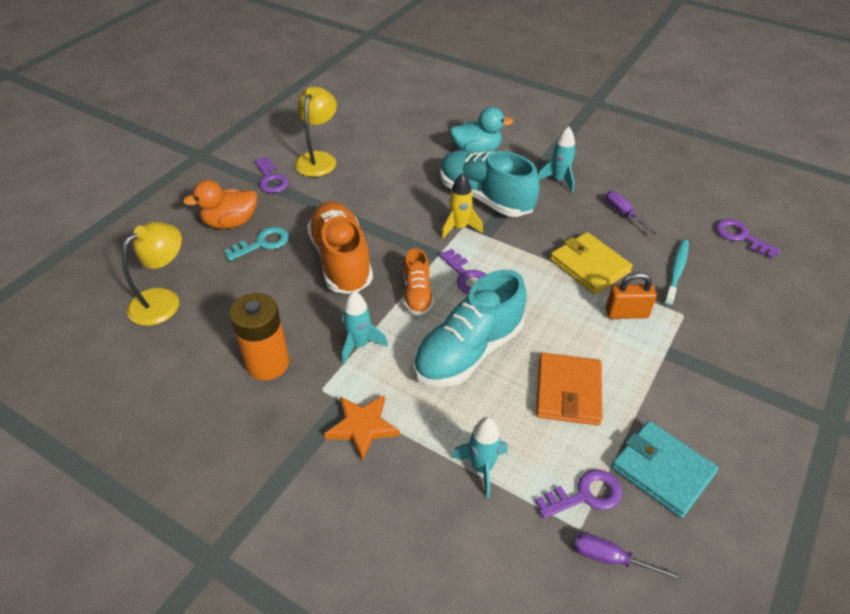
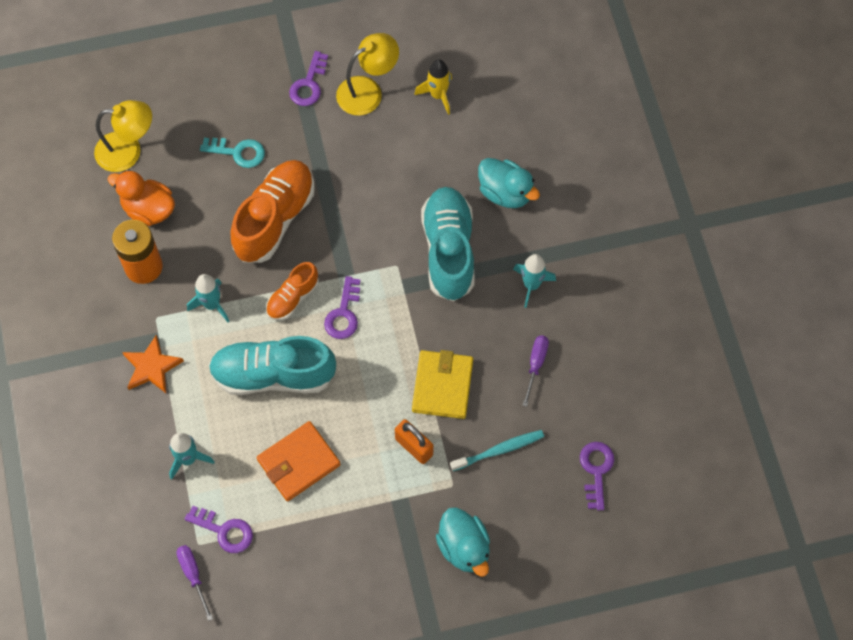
camera: 45 degrees right, 20 degrees up
orange duck [183,180,257,229] -> orange duck moved to [107,170,175,226]
yellow rocket [441,173,483,239] -> yellow rocket moved to [414,59,452,115]
turquoise wallet [611,421,719,518] -> none
none -> turquoise duck [436,507,490,577]

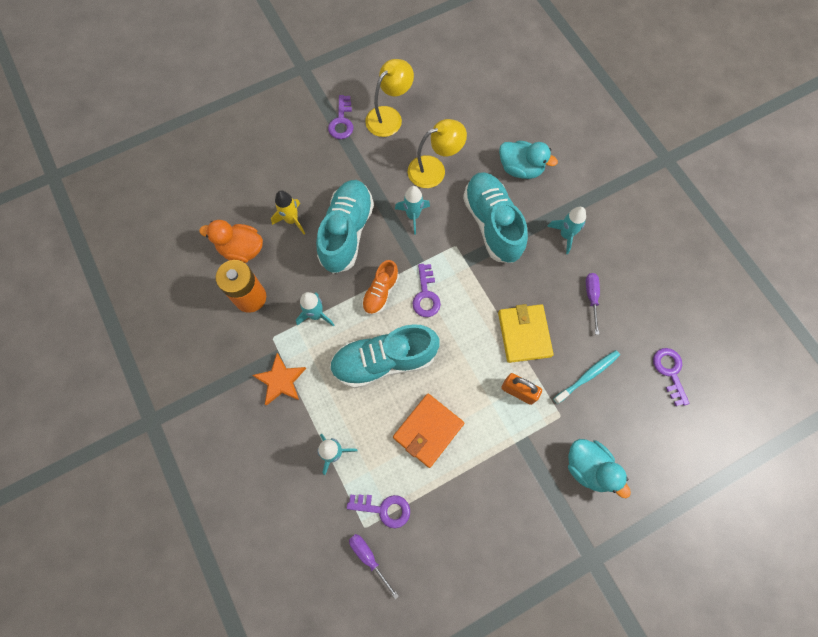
camera: 15 degrees left, 5 degrees up
yellow lamp [94,100,152,172] -> yellow lamp moved to [408,119,467,188]
turquoise key [200,138,265,168] -> none
orange shoe [230,160,315,263] -> turquoise shoe [316,180,374,273]
yellow rocket [414,59,452,115] -> yellow rocket moved to [271,190,305,234]
none -> turquoise rocket [395,186,430,235]

